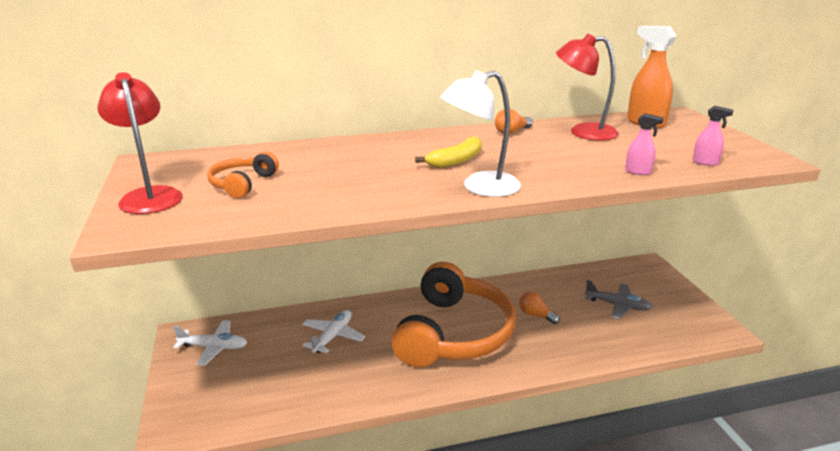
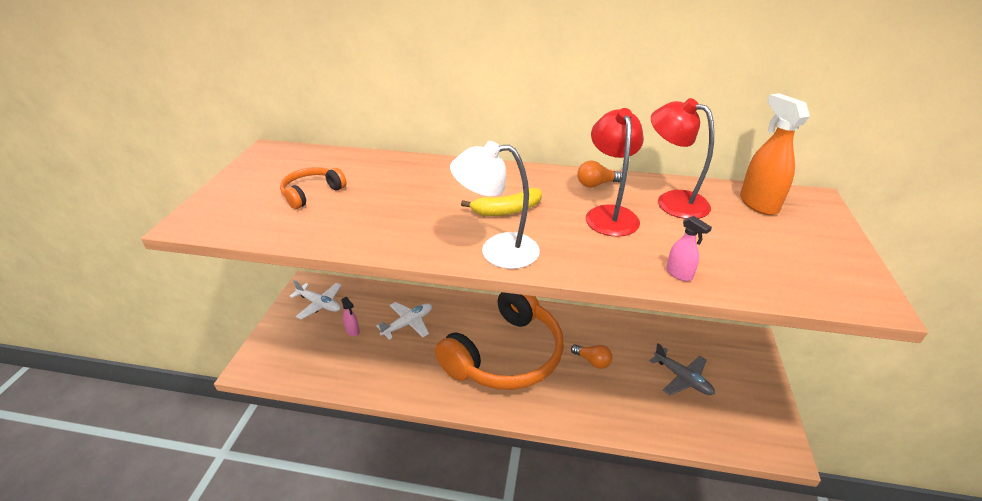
camera: 25 degrees right, 10 degrees up
red lamp [98,72,183,214] -> red lamp moved to [586,108,644,237]
orange light bulb [519,292,560,324] -> orange light bulb turned 150 degrees clockwise [571,344,612,369]
pink spray bottle [693,106,733,166] -> pink spray bottle moved to [341,297,360,336]

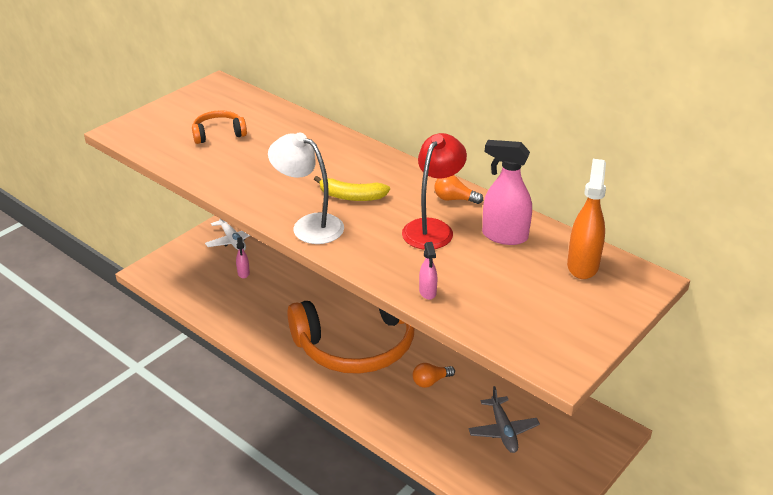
camera: 30 degrees right, 0 degrees up
white plane [376,302,432,340] -> none
orange light bulb [571,344,612,369] -> orange light bulb turned 90 degrees clockwise [413,363,455,388]
red lamp [651,98,714,219] -> pink spray bottle [482,140,532,245]

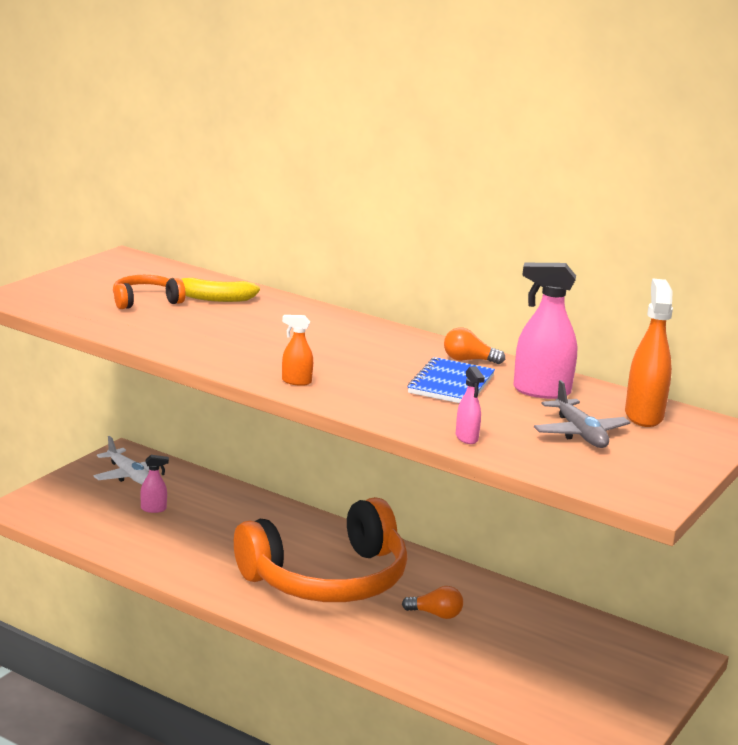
camera: 10 degrees left, 15 degrees down
pink spray bottle [236,237,250,279] -> pink spray bottle turned 75 degrees counterclockwise [140,455,169,513]
white lamp [268,133,344,244] -> orange spray bottle [282,315,313,386]
yellow banana [314,176,390,201] -> yellow banana moved to [170,278,260,302]
red lamp [402,133,467,250] -> blue notebook [407,357,495,403]
orange light bulb [413,363,455,388] -> orange light bulb turned 135 degrees counterclockwise [402,586,463,619]
grey plane [468,386,540,453] -> grey plane moved to [534,380,630,448]

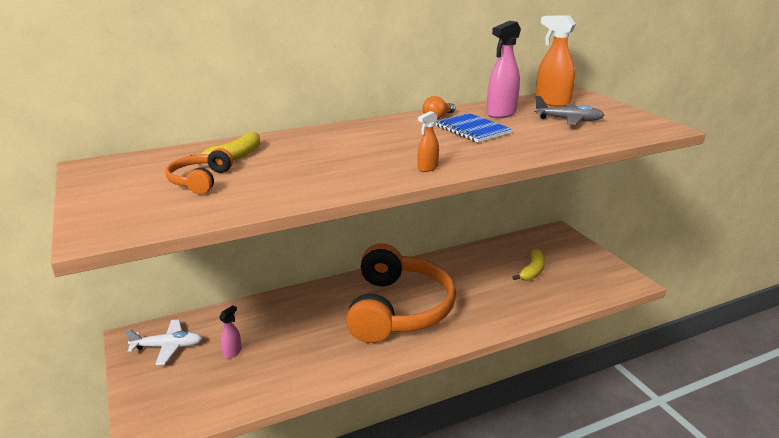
camera: 55 degrees left, 5 degrees up
orange light bulb [402,586,463,619] -> none
pink spray bottle [456,366,485,444] -> none
none -> yellow banana [512,249,545,280]

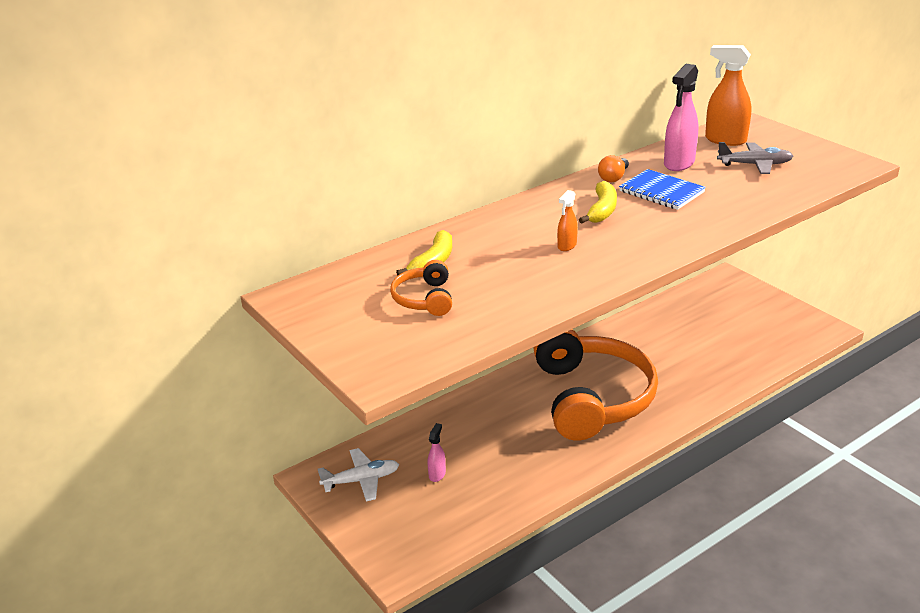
camera: 10 degrees left, 5 degrees up
orange spray bottle [418,111,439,172] -> orange spray bottle moved to [557,190,578,251]
yellow banana [512,249,545,280] -> yellow banana moved to [579,181,617,223]

